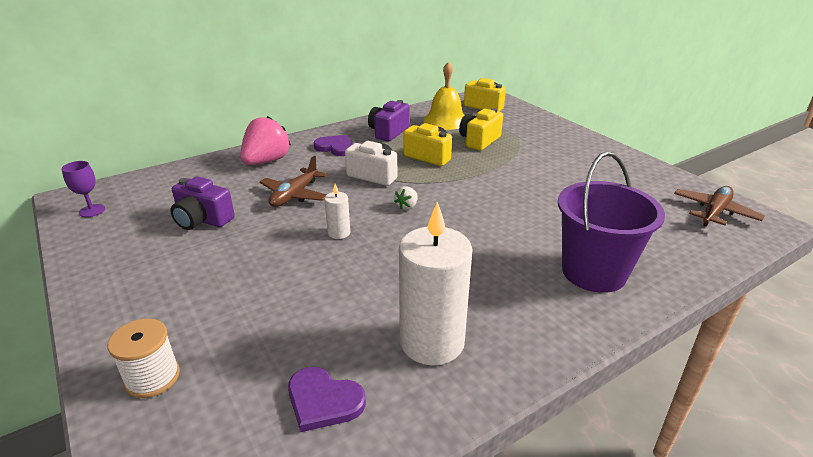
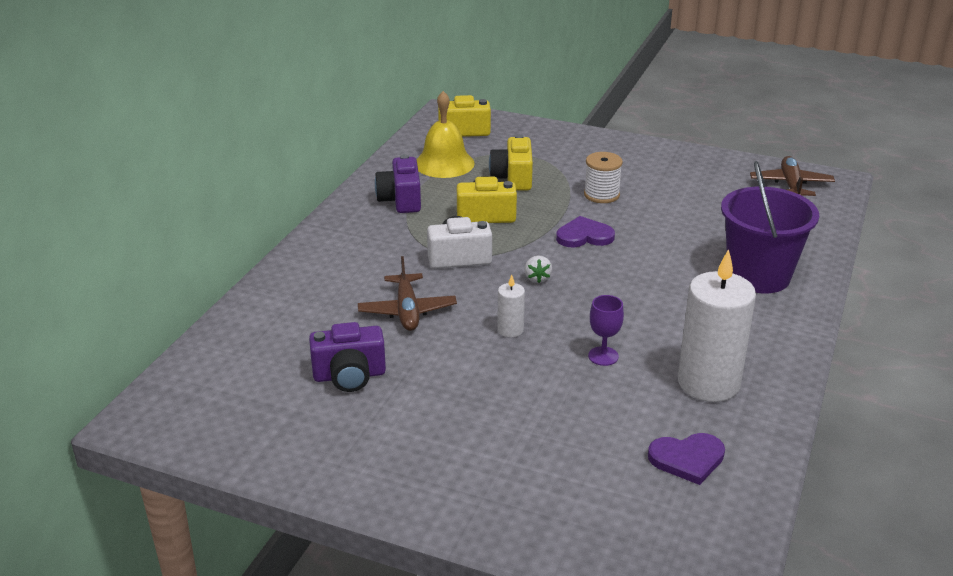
camera: 35 degrees left, 0 degrees up
purple goblet [62,161,105,217] -> purple goblet moved to [588,295,624,366]
white spool [108,318,180,398] -> white spool moved to [584,152,623,203]
pink strawberry [240,116,291,165] -> none
purple heart [313,135,353,156] -> purple heart moved to [556,216,615,247]

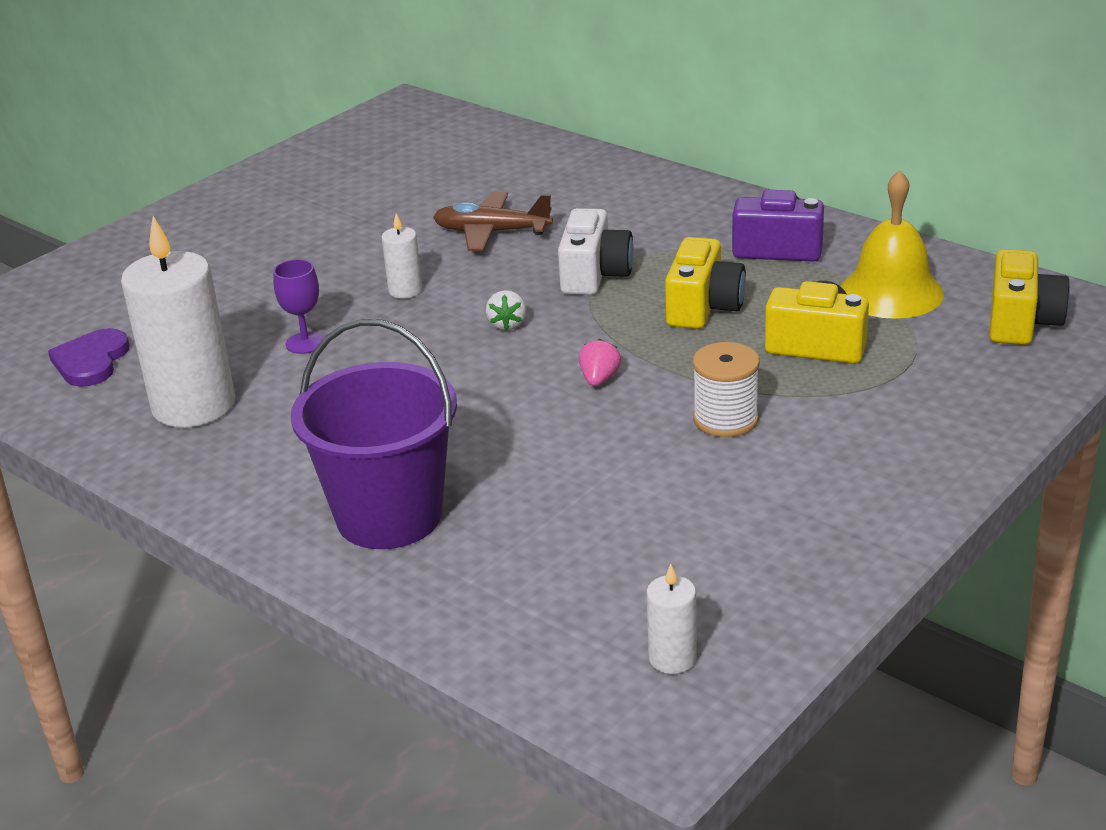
camera: 110 degrees right, 0 degrees up
purple camera [309,322,386,392] -> none
white strawberry [524,255,552,283] -> white strawberry turned 105 degrees counterclockwise [486,290,526,330]
purple heart [556,216,615,247] -> pink strawberry [579,339,621,386]
brown plane [750,156,835,196] -> white candle [646,564,697,674]

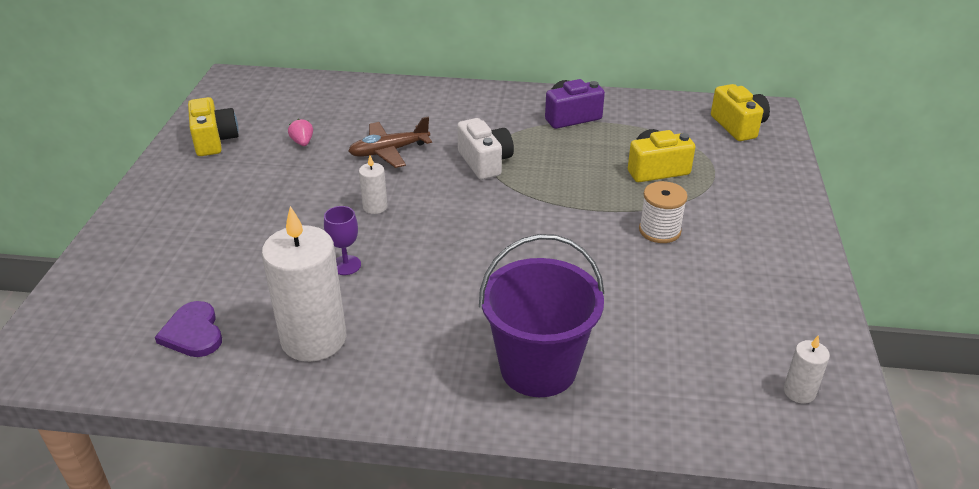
camera: 35 degrees left, 5 degrees up
white strawberry [486,290,526,330] -> none
pink strawberry [579,339,621,386] -> pink strawberry moved to [288,119,313,146]
yellow camera [665,237,746,329] -> yellow camera moved to [188,97,239,156]
yellow bell [840,170,944,319] -> none

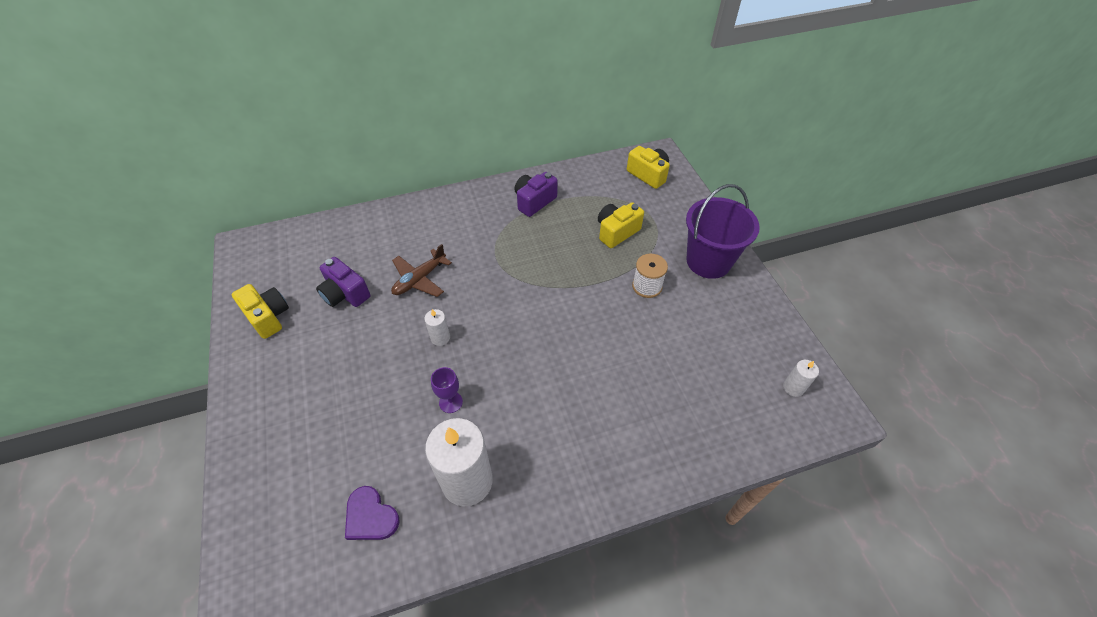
camera: 25 degrees left, 15 degrees up
pink strawberry [288,119,313,146] -> purple camera [316,257,370,307]
white camera [457,118,514,180] -> none
purple bucket [479,234,604,397] -> purple bucket moved to [686,184,760,279]

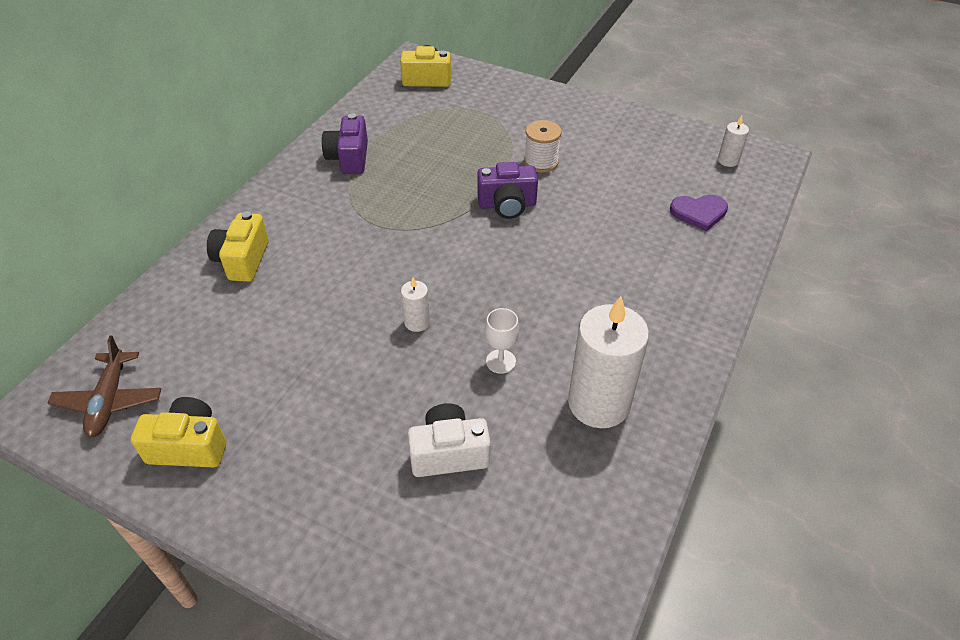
camera: 45 degrees left, 5 degrees down
purple camera [316,257,370,307] -> purple camera moved to [477,162,538,219]
purple heart [345,486,400,540] -> purple heart moved to [670,195,728,231]
brown plane [391,244,452,297] -> brown plane moved to [48,336,162,437]
purple goblet [431,367,463,413] -> white goblet [485,308,519,374]
yellow camera [598,202,644,248] -> yellow camera moved to [207,211,269,282]
purple bucket [686,184,760,279] -> none
none -> white camera [408,403,491,477]

